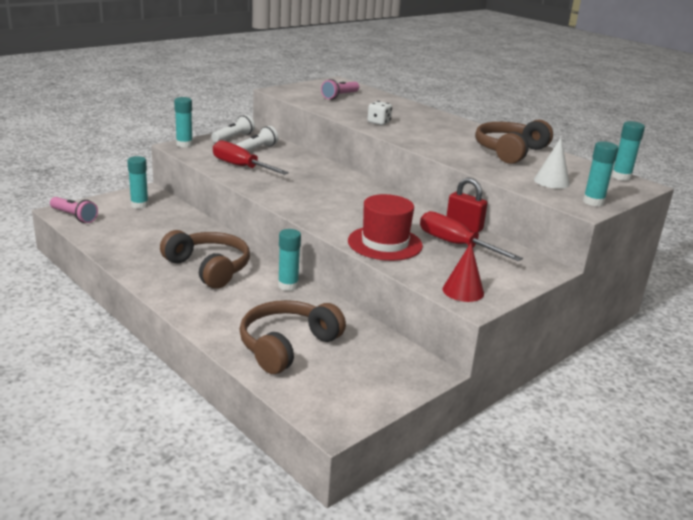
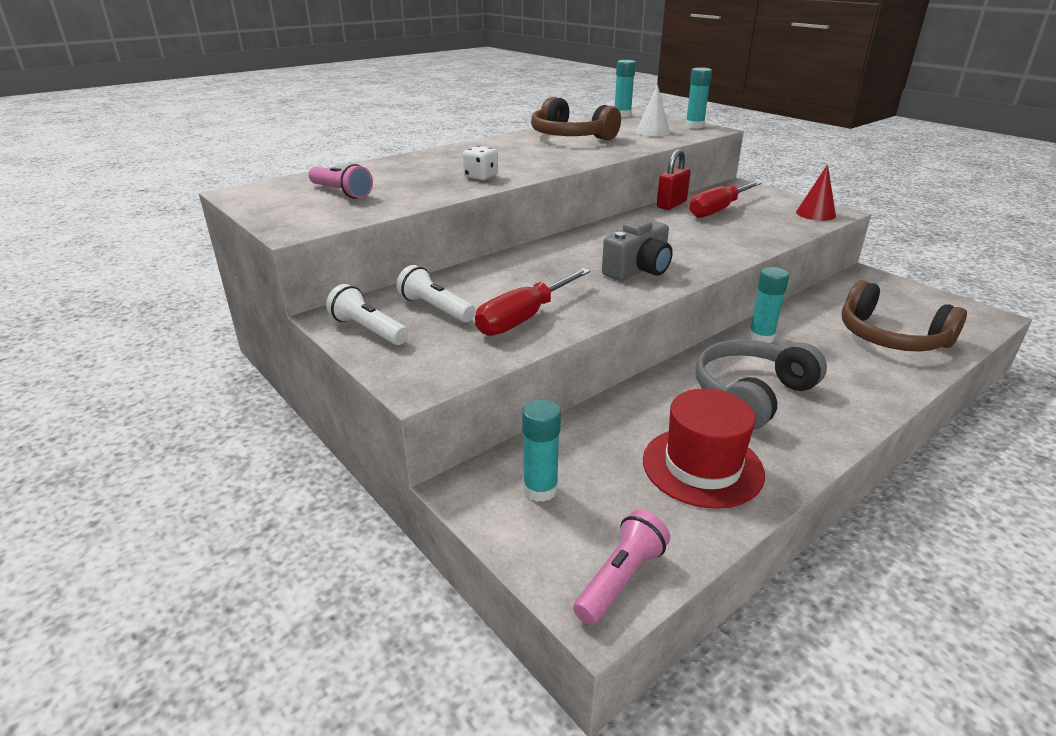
camera: 85 degrees left, 5 degrees up
brown headphones [160,230,250,289] -> grey headphones [696,339,827,430]
turquoise glue stick [174,97,193,147] -> none
red hat [348,194,423,261] -> red hat moved to [643,389,765,509]
none -> grey camera [602,218,673,281]

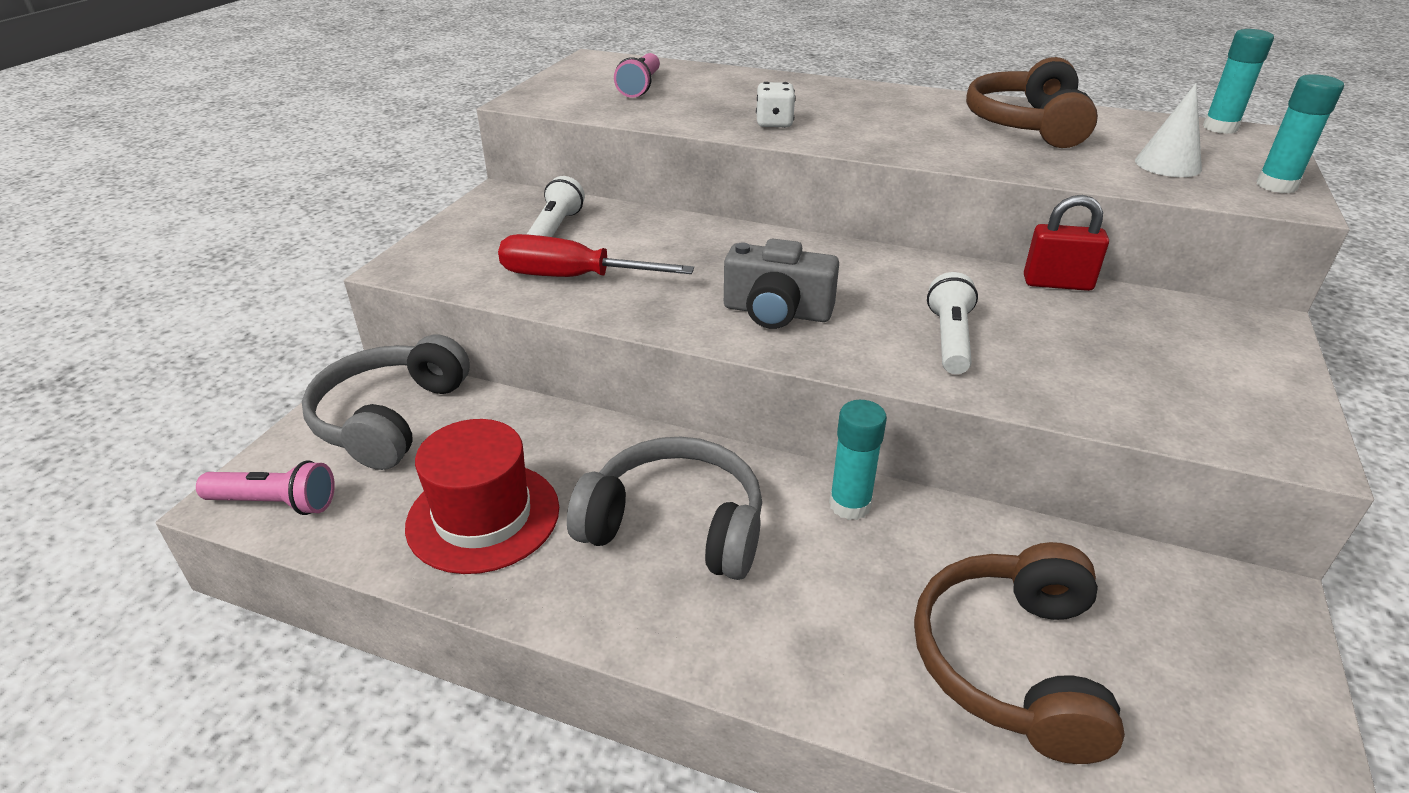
camera: 60 degrees right, 5 degrees up
white flashlight [326,284,409,345] -> white flashlight moved to [927,272,978,374]
turquoise glue stick [522,399,561,502] -> grey headphones [302,334,470,470]
red screwdriver [689,181,762,218] -> none
red cone [796,164,836,221] -> none

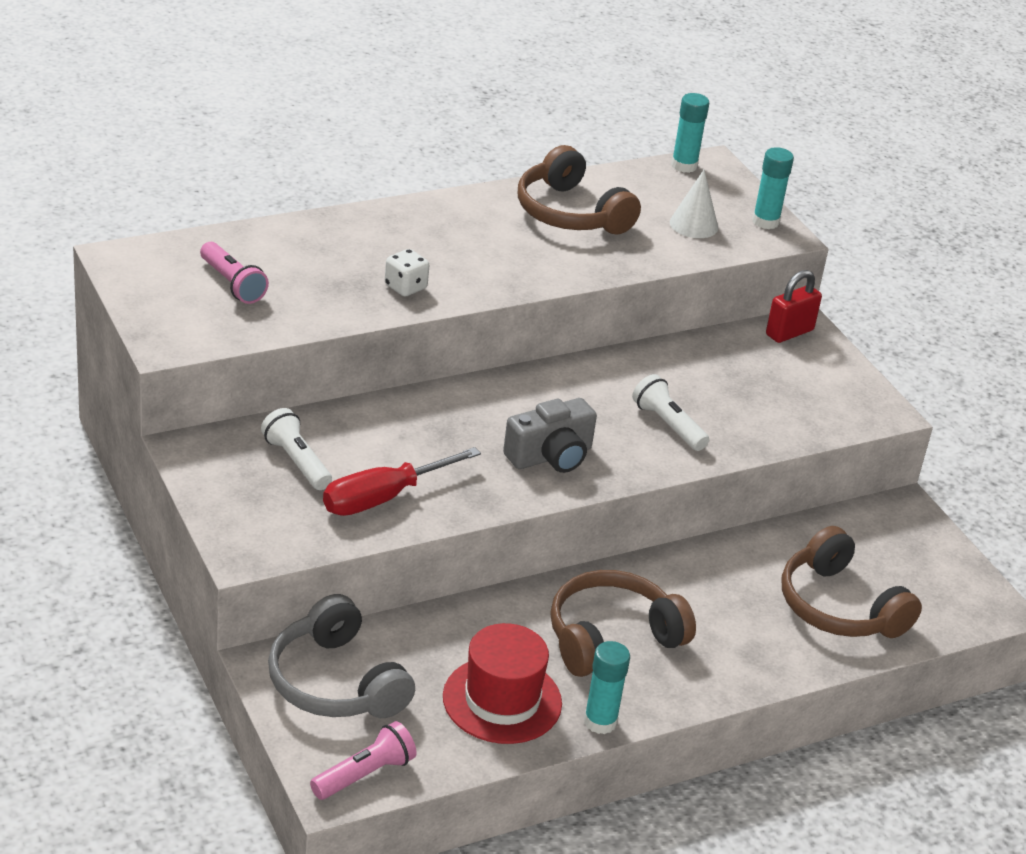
camera: 50 degrees left, 0 degrees up
grey headphones [567,437,762,580] -> brown headphones [550,570,696,677]
turquoise glue stick [829,400,887,520] -> turquoise glue stick moved to [584,641,630,734]
red padlock [1024,195,1109,291] -> red padlock moved to [766,270,822,343]

